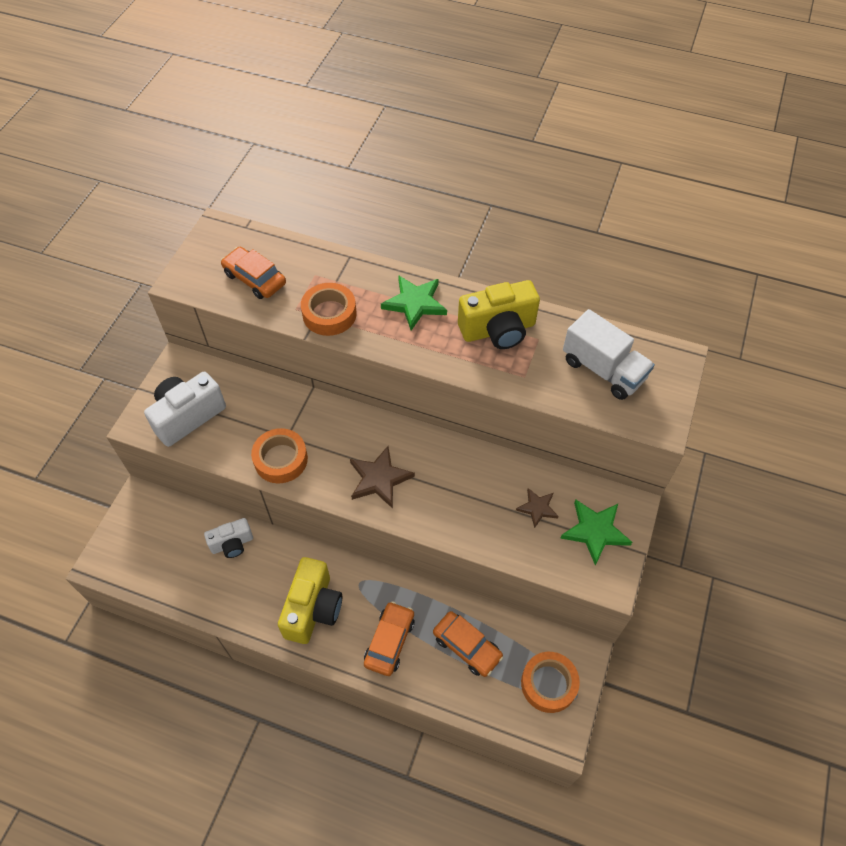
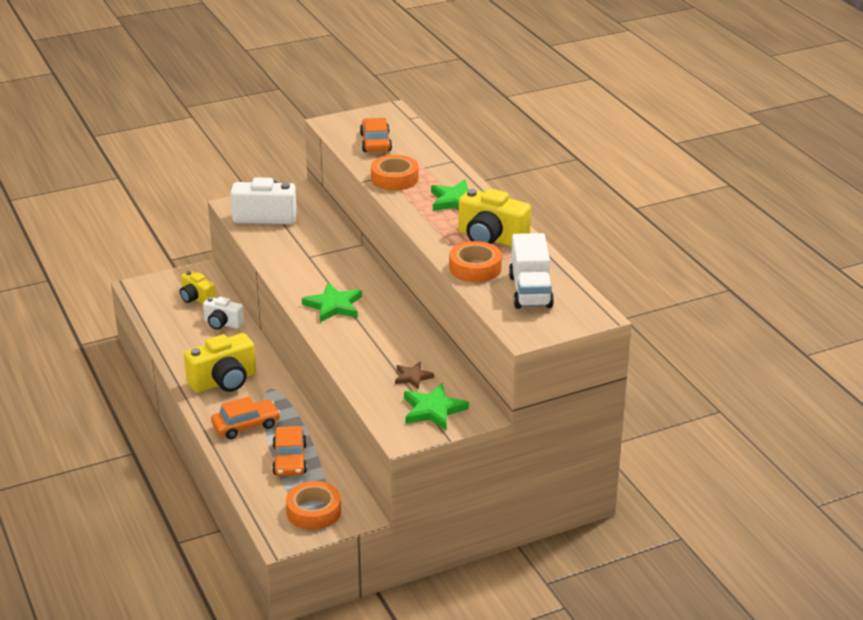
camera: 45 degrees right, 25 degrees down
orange tape [251,428,308,483] -> orange tape moved to [449,241,502,282]
brown star [350,446,415,509] -> green star [302,283,362,322]
none -> yellow camera [180,271,216,304]

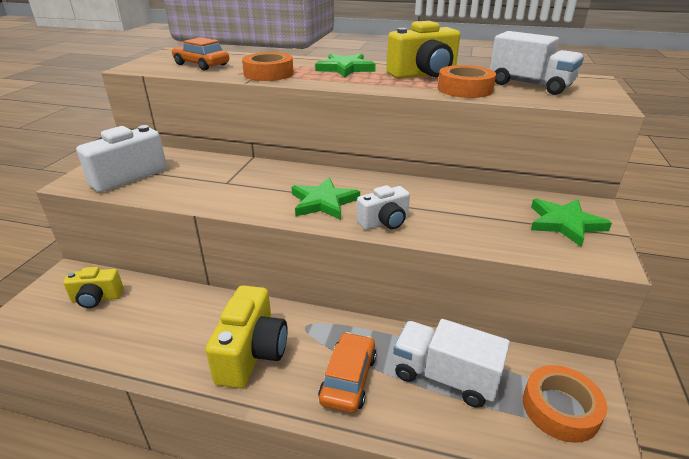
camera: 50 degrees left, 0 degrees up
white camera [203,297,244,330] -> white camera moved to [357,185,410,230]
orange car [272,426,307,476] -> white truck [393,319,510,408]
brown star [395,362,434,389] -> none

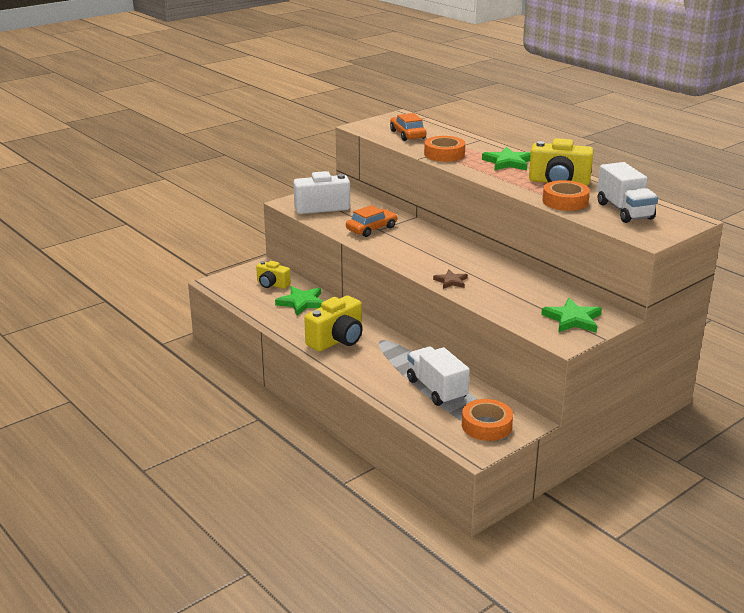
camera: 35 degrees right, 5 degrees down
green star [292,177,360,220] -> green star moved to [275,286,323,315]
orange car [318,332,376,413] -> orange car moved to [346,205,398,237]
white camera [357,185,410,230] -> brown star [433,270,468,289]

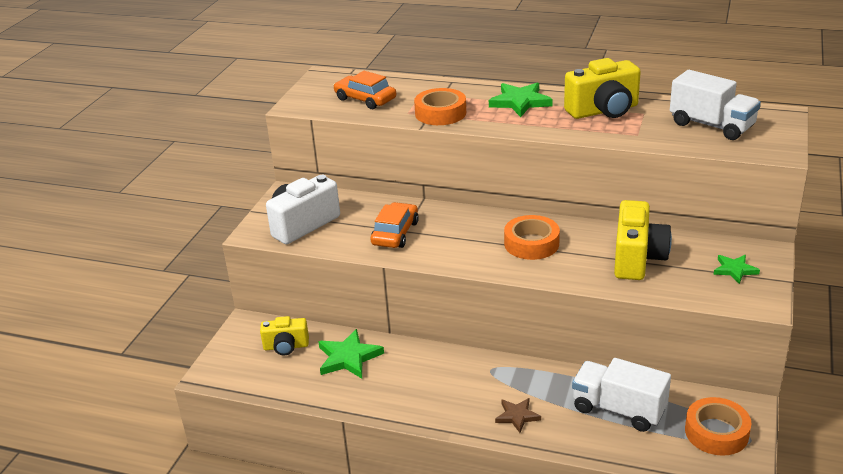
camera: 30 degrees left, 5 degrees up
yellow camera [304,295,363,352] -> yellow camera moved to [614,200,672,280]
brown star [433,270,468,289] -> brown star moved to [495,398,541,433]
green star [541,298,602,332] -> green star [714,255,760,284], size x0.62
orange tape [542,180,590,211] -> orange tape moved to [504,215,560,260]

